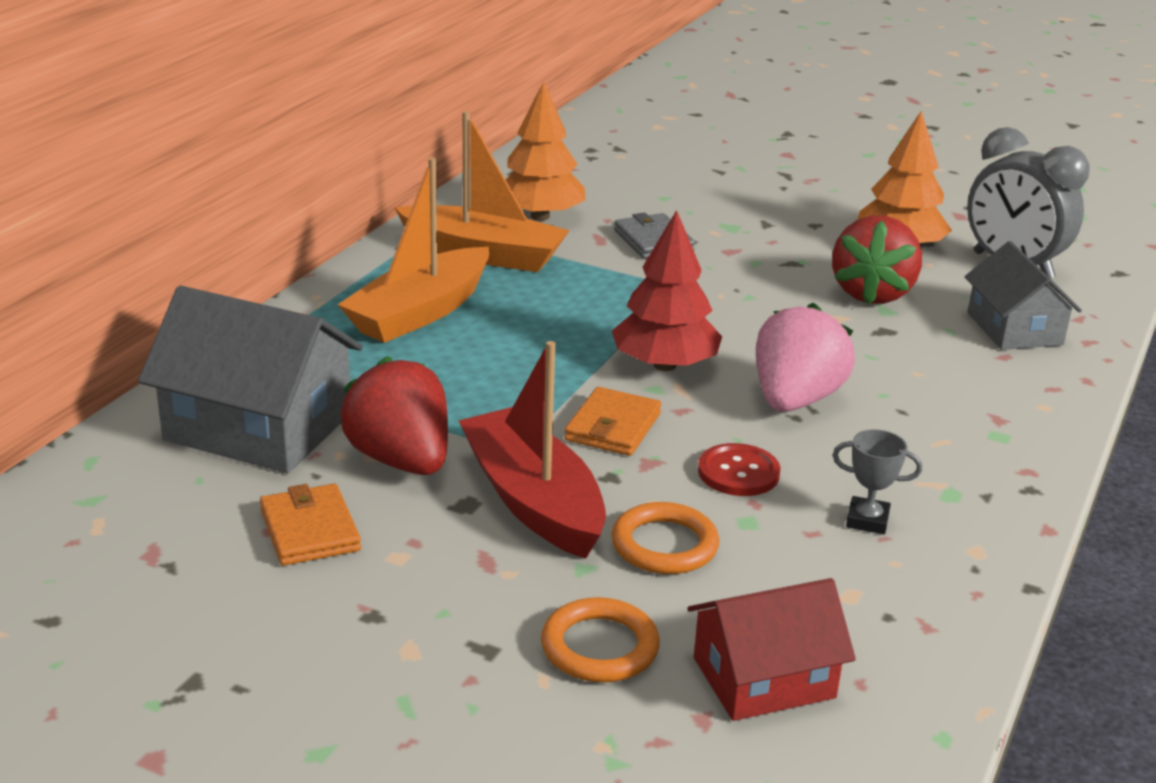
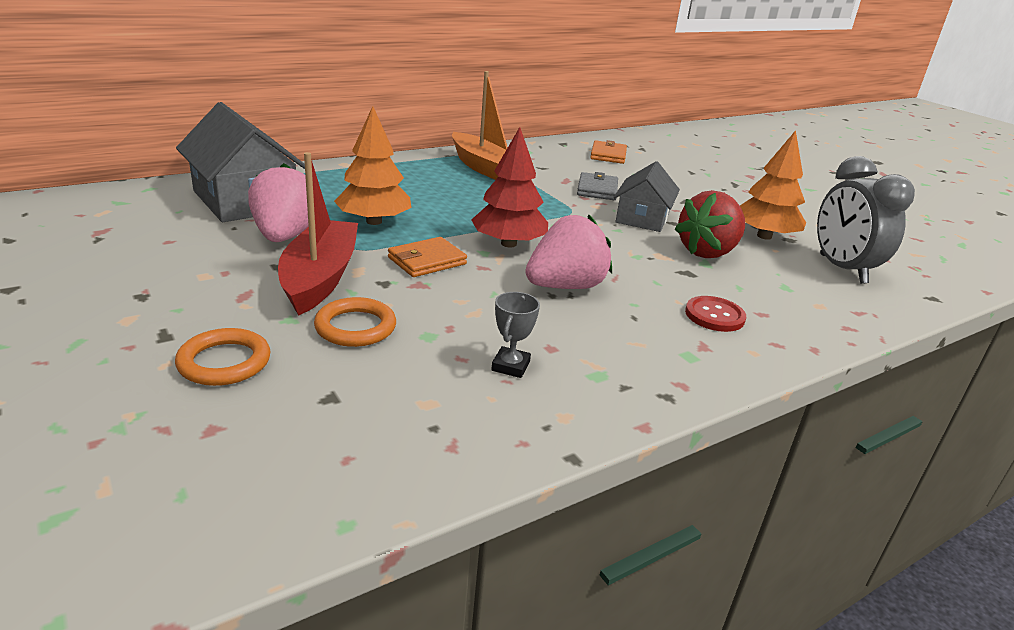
camera: 30 degrees right, 0 degrees up
orange wallet [260,484,361,566] -> orange wallet moved to [590,140,627,164]
orange boat [338,158,489,343] -> none
red strawberry [340,356,448,475] -> pink strawberry [248,163,309,242]
orange tree [506,81,585,221] -> orange tree moved to [334,106,411,225]
red house [687,578,856,721] -> none
red button [698,443,781,496] -> red button moved to [685,296,746,332]
grey trophy [833,430,922,534] -> grey trophy turned 60 degrees clockwise [491,292,540,378]
grey house [965,241,1082,350] -> grey house moved to [614,161,680,232]

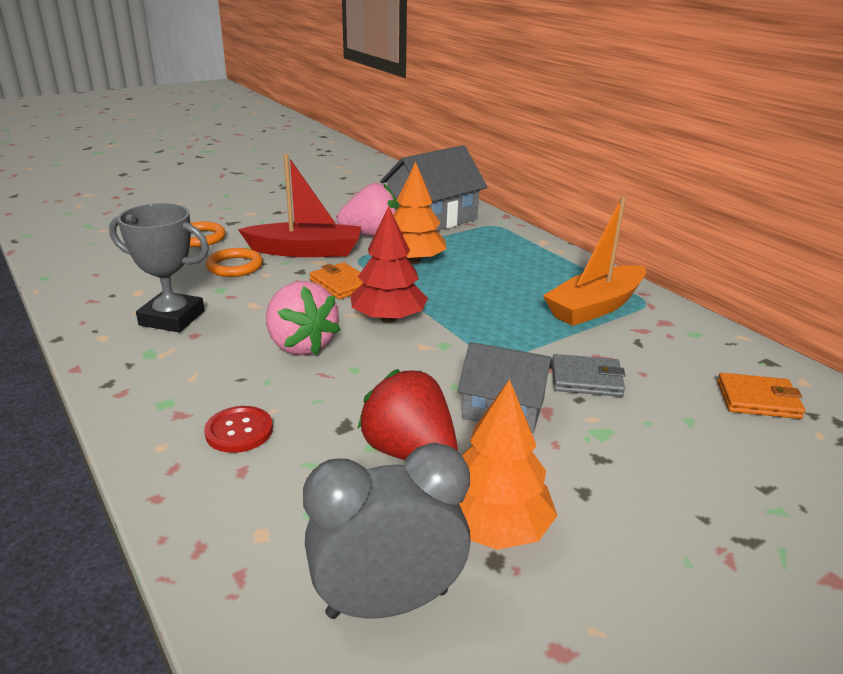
camera: 90 degrees right, 0 degrees up
grey trophy [491,292,540,378] -> grey trophy [109,203,209,332], size x1.97

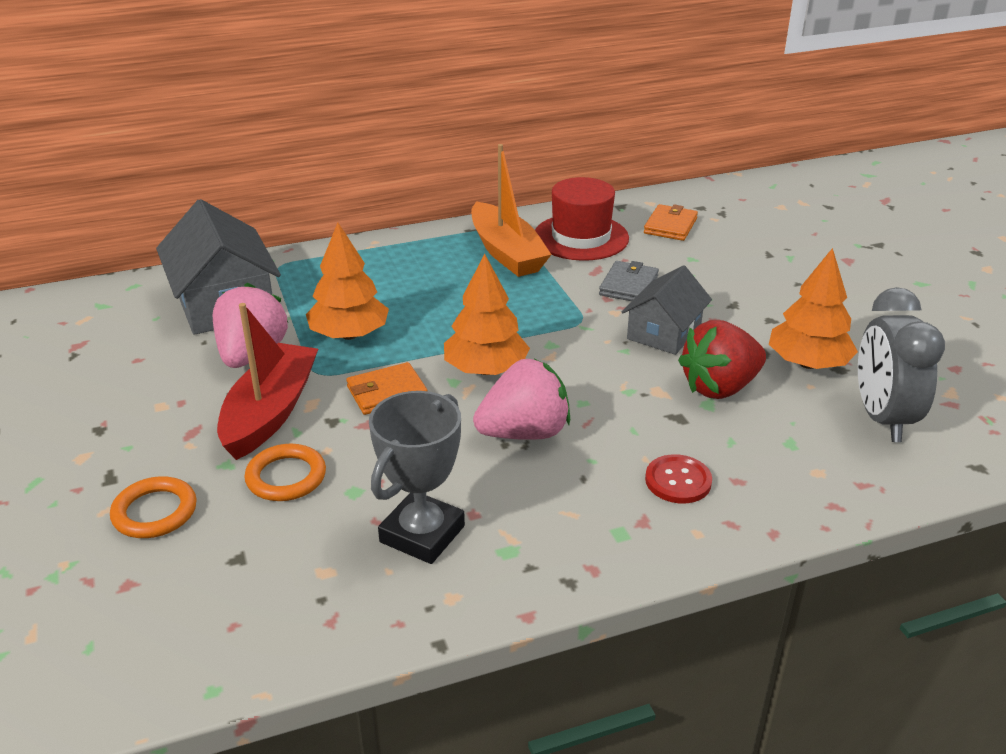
camera: 75 degrees left, 5 degrees up
red tree [350,206,428,323] -> orange tree [444,254,530,375]
none -> red hat [535,177,629,261]

